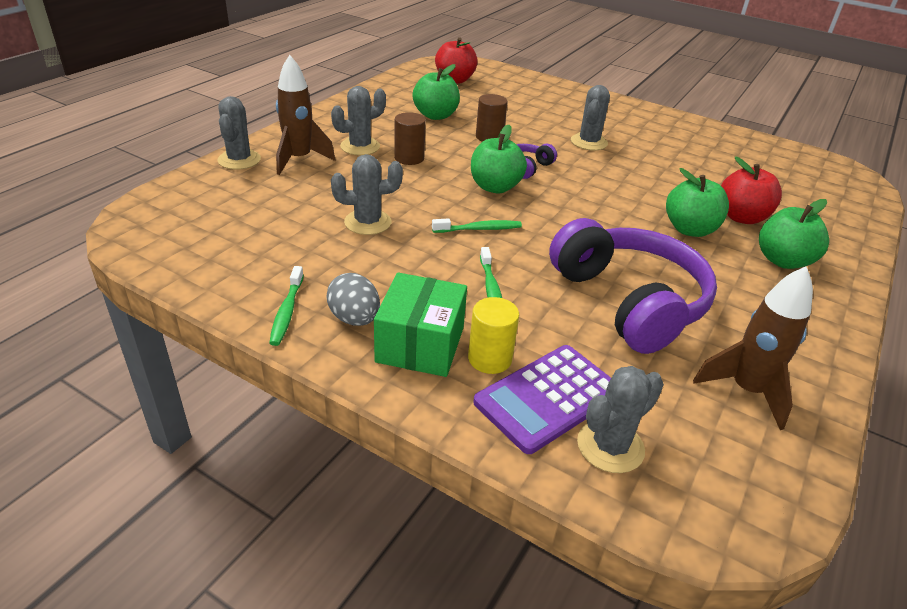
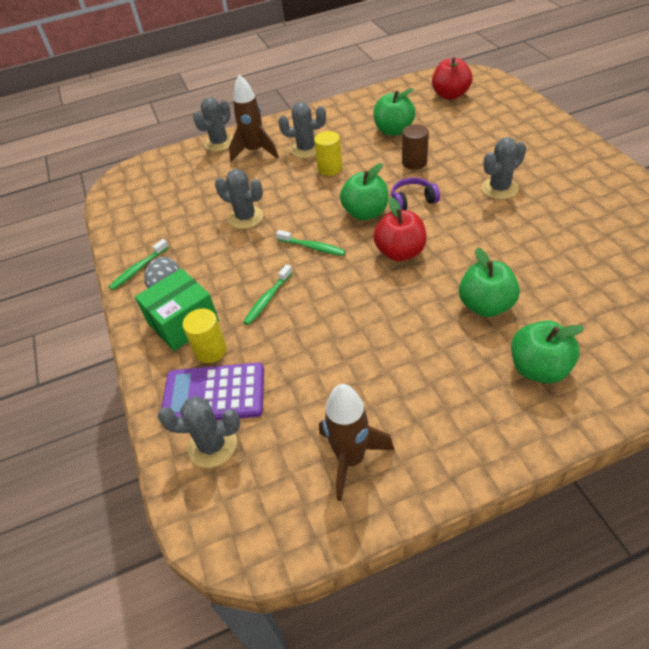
camera: 45 degrees right, 10 degrees up
brown cylinder [394,112,426,165] -> yellow cylinder [314,131,342,176]
purple headphones [549,218,717,354] -> none
red apple [721,156,782,224] -> red apple moved to [373,197,426,261]

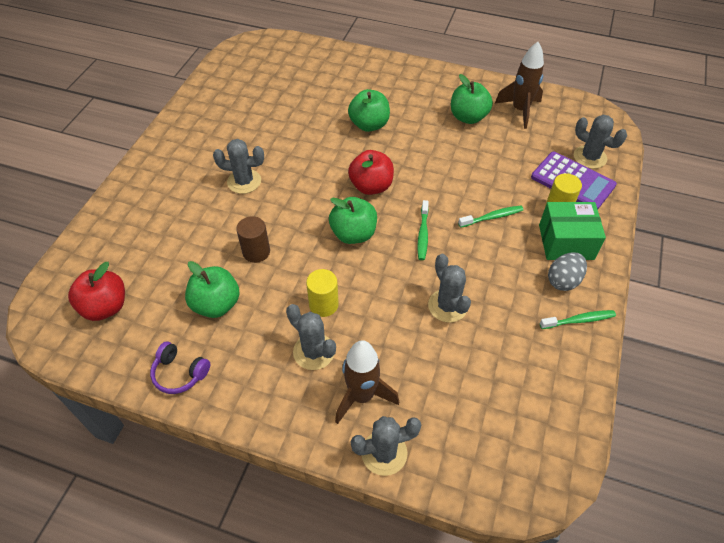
camera: 145 degrees left, 5 degrees up
green toothbrush [276,230,346,256] -> green toothbrush turned 150 degrees counterclockwise [418,200,429,260]
purple headphones [391,177,440,210] -> purple headphones moved to [150,342,210,394]
green apple [511,321,584,383] -> green apple moved to [451,74,493,124]

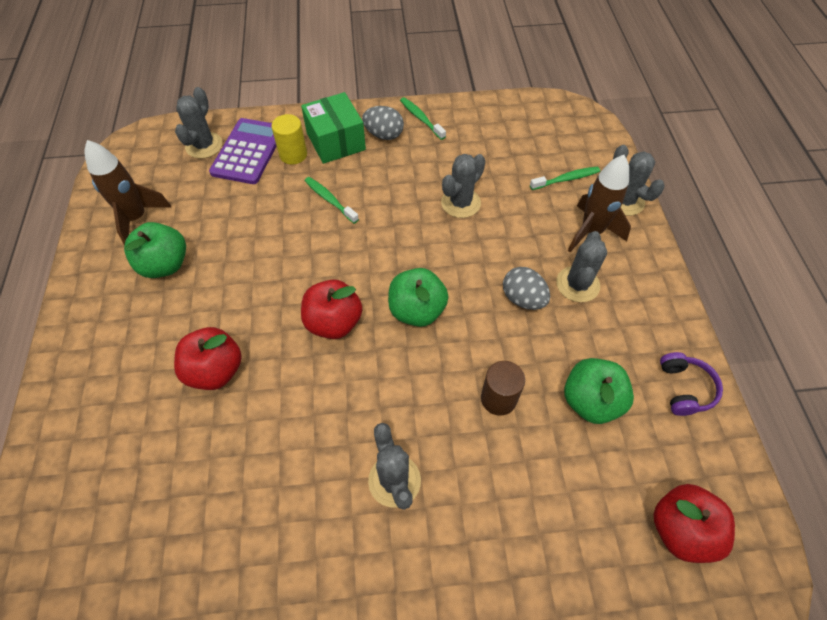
camera: 115 degrees left, 5 degrees up
yellow cylinder [306,269,339,317] -> grey egg [503,267,550,310]
green apple [348,89,390,132] -> red apple [174,327,242,390]
green toothbrush [418,200,429,260] -> green toothbrush moved to [530,166,600,190]

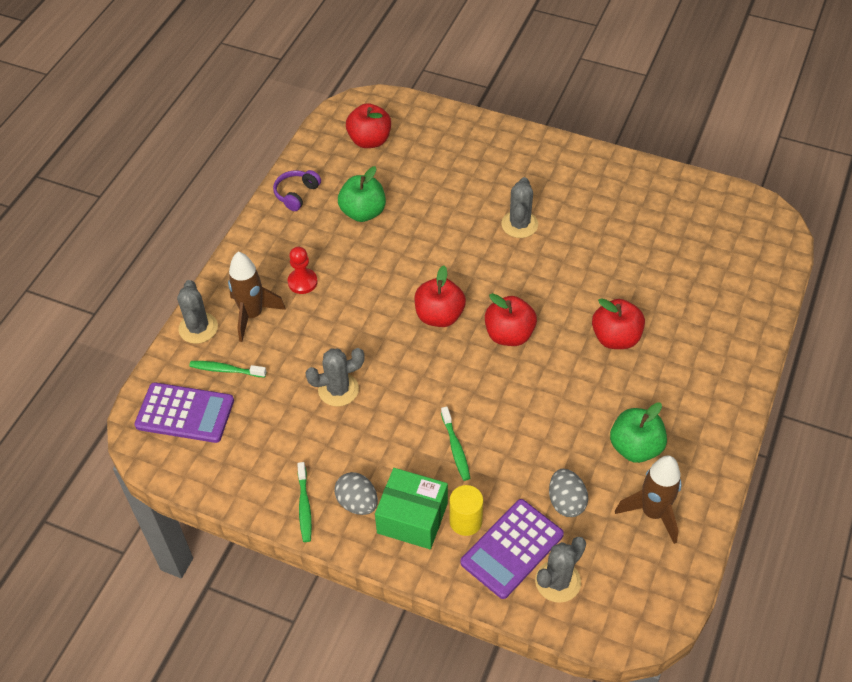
camera: 150 degrees left, 5 degrees down
green box [301,92,366,164] -> green box turned 75 degrees counterclockwise [375,468,448,549]
green apple [388,268,449,327] -> red apple [414,265,466,327]
brown cylinder [481,361,525,416] -> none
grey egg [503,267,550,310] -> grey egg moved to [549,469,588,517]
grey cactus [556,231,607,302] -> red pawn [288,247,318,294]
none -> purple calculator [134,382,234,443]

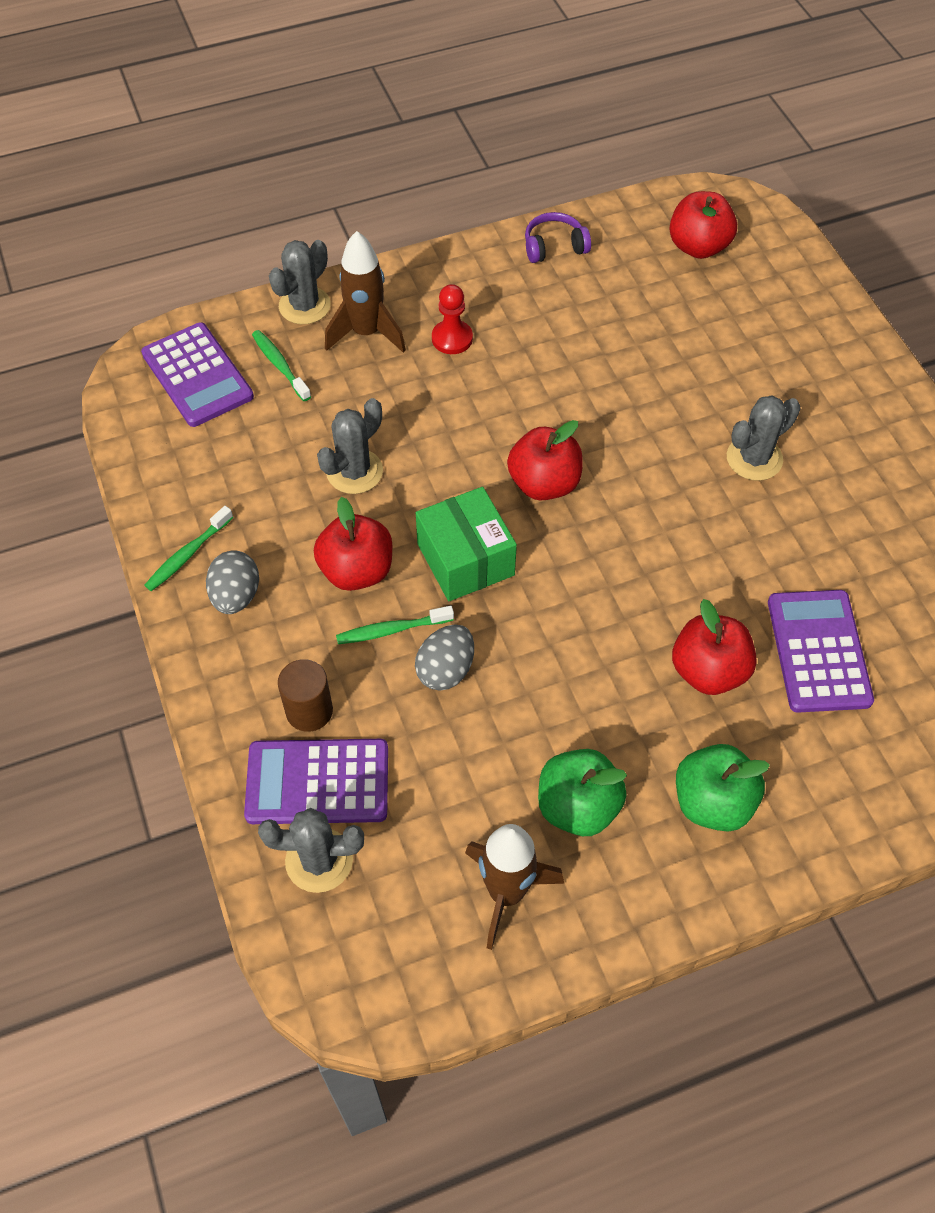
camera: 45 degrees right, 5 degrees up
grey cactus [305,348,365,406] -> grey cactus turned 75 degrees counterclockwise [317,398,383,494]
green apple [338,166,386,222] -> green apple moved to [676,744,770,831]
green box [375,468,448,549] -> green box moved to [416,487,517,601]
green toothbrush [441,406,470,481] -> green toothbrush turned 45 degrees clockwise [336,606,454,644]
yellow cylinder [450,485,483,536] -> brown cylinder [278,659,333,732]
red apple [485,293,537,346] -> red apple moved to [314,497,392,591]
grey egg [549,469,588,517] -> grey egg moved to [415,624,474,691]
none -> purple calculator [768,590,874,713]

